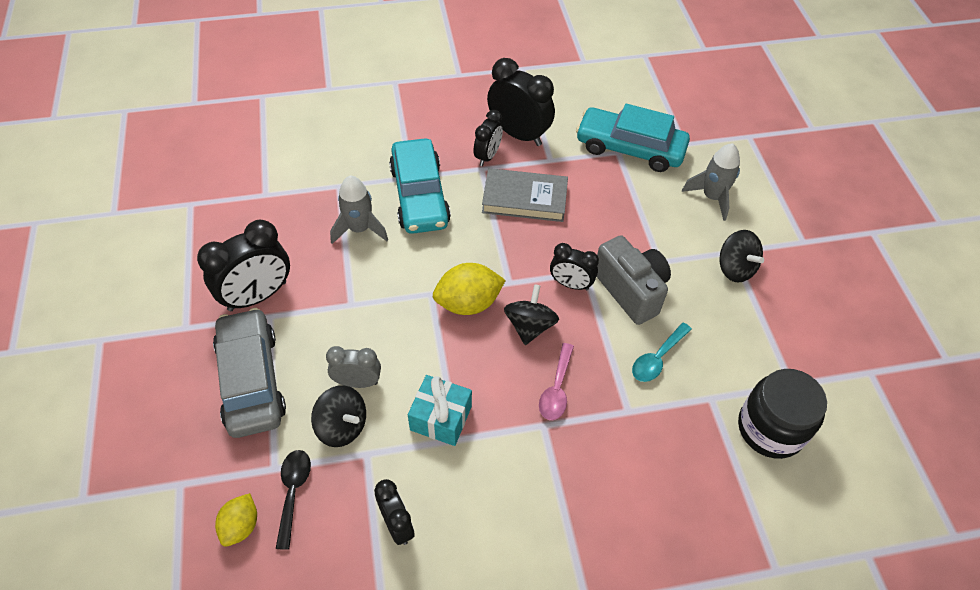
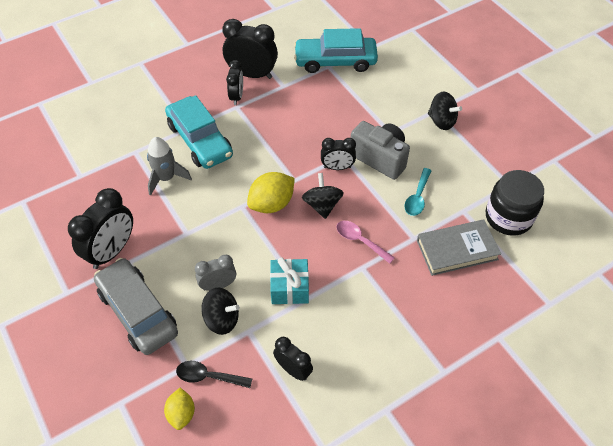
camera: 20 degrees left, 0 degrees up
black spoon [276,450,311,550] -> black spoon turned 60 degrees counterclockwise [176,361,252,388]
grey book [482,168,568,222] -> grey book moved to [417,219,501,276]
pink spoon [539,343,574,420] -> pink spoon turned 135 degrees clockwise [336,221,395,264]
grey rocket [682,143,740,221] -> none

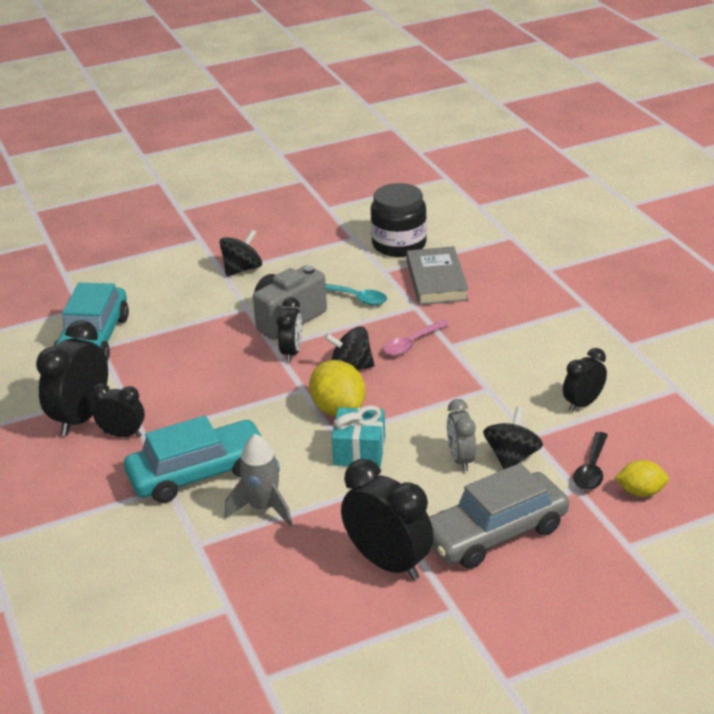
camera: 80 degrees left, 20 degrees down
turquoise gift [270,257,309,304] -> turquoise gift moved to [332,405,385,468]

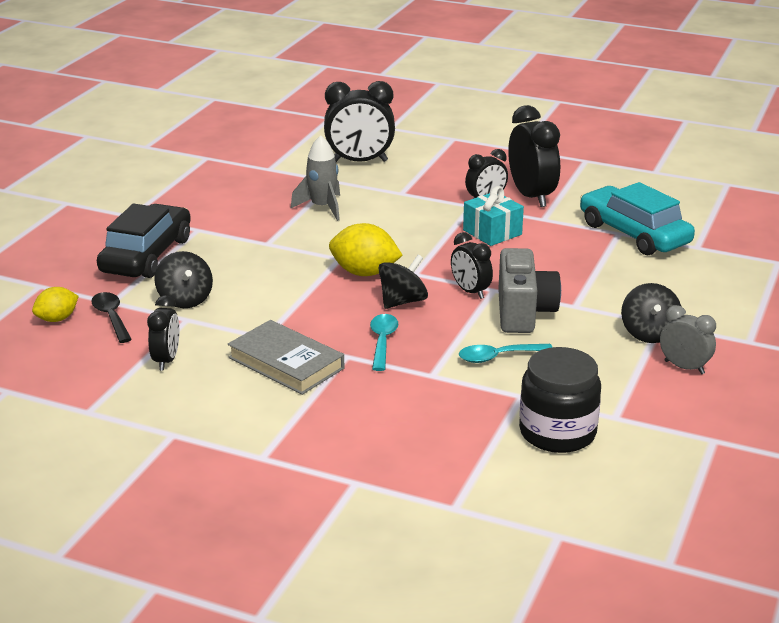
camera: 135 degrees right, 5 degrees down
turquoise car [124,416,269,503] -> none
turquoise gift [332,405,385,468] -> turquoise gift moved to [463,186,524,246]
black clock [341,459,434,580] -> black clock moved to [324,81,395,162]
pink spoon [383,320,449,356] -> turquoise spoon [370,314,398,371]
grey book [407,246,469,305] -> grey book moved to [228,320,344,395]
grey car [429,463,569,569] -> black car [97,204,191,278]
grey clock [447,399,476,471] -> grey clock moved to [660,305,716,374]

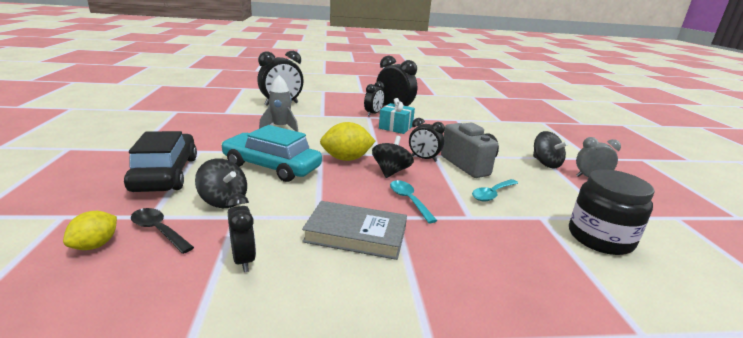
camera: 30 degrees left, 5 degrees down
turquoise car [580,182,695,255] -> turquoise car moved to [221,125,322,182]

